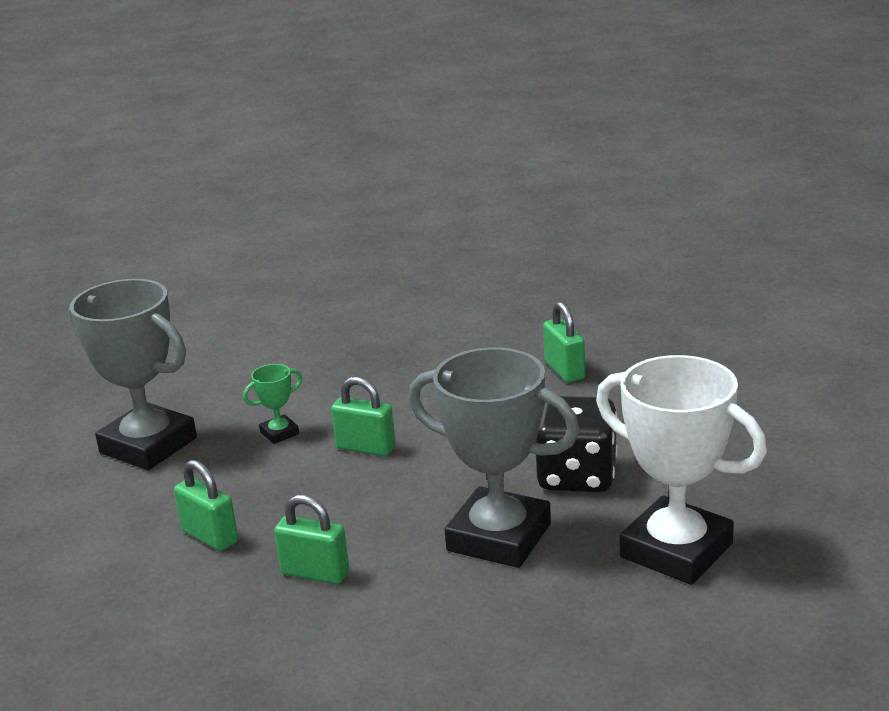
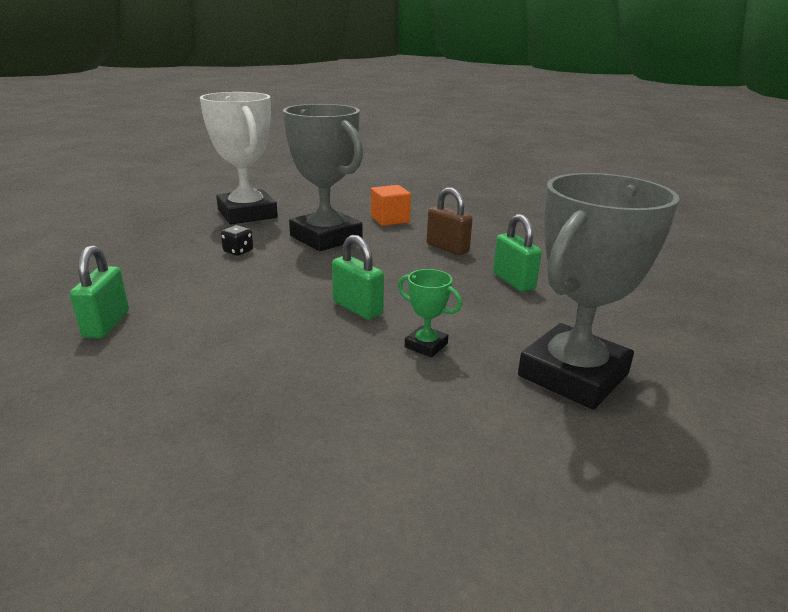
camera: 160 degrees left, 0 degrees up
grey trophy [68,279,197,470] -> grey trophy turned 75 degrees clockwise [518,173,679,410]
green trophy [243,364,302,444] -> green trophy turned 45 degrees clockwise [398,269,462,357]
green padlock [274,495,349,584] -> brown padlock [427,187,473,255]
black dice [536,396,618,492] -> black dice [221,225,253,256], size x0.42
none -> orange cube [371,185,411,226]

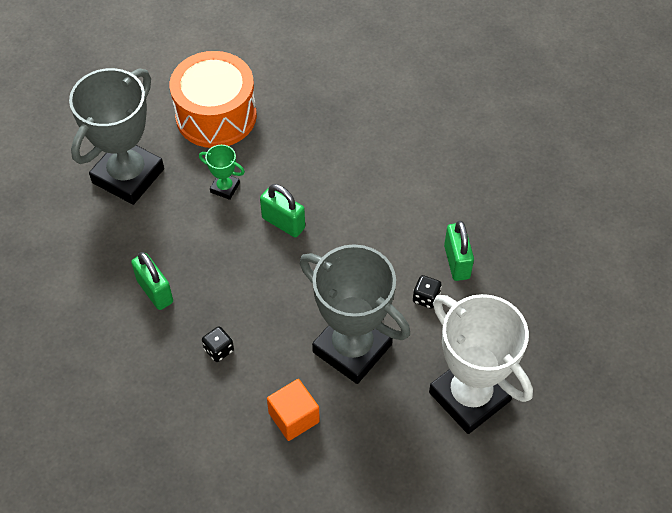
camera: 170 degrees right, 30 degrees up
green padlock [70,245,129,338] -> green padlock moved to [444,221,474,281]
brown padlock [427,187,473,255] -> black dice [202,326,234,362]
none -> orange drum [170,51,257,148]

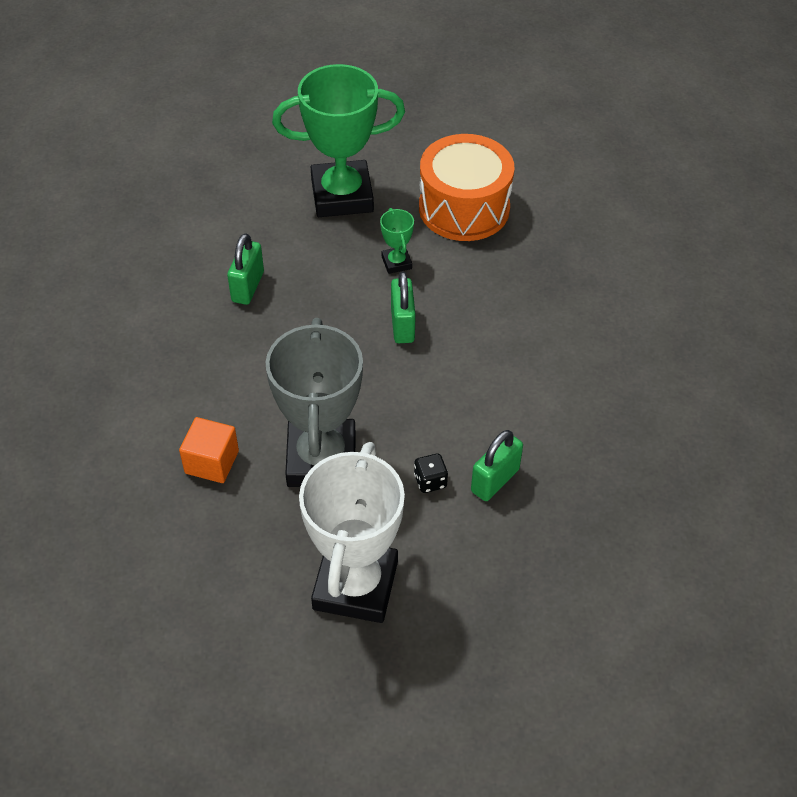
camera: 50 degrees right, 5 degrees down
grey trophy [69,68,164,205] -> green trophy [272,64,405,217]
black dice [202,326,234,362] -> none

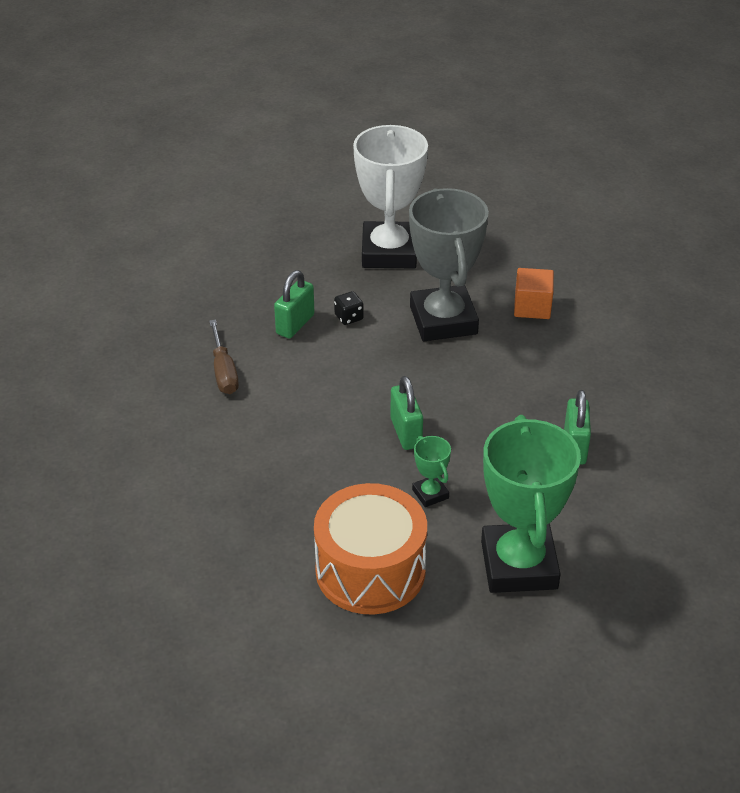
camera: 170 degrees right, 10 degrees down
green trophy [272,64,405,217] -> green trophy turned 75 degrees counterclockwise [481,415,581,593]
none -> brown screwdriver [209,320,239,394]

